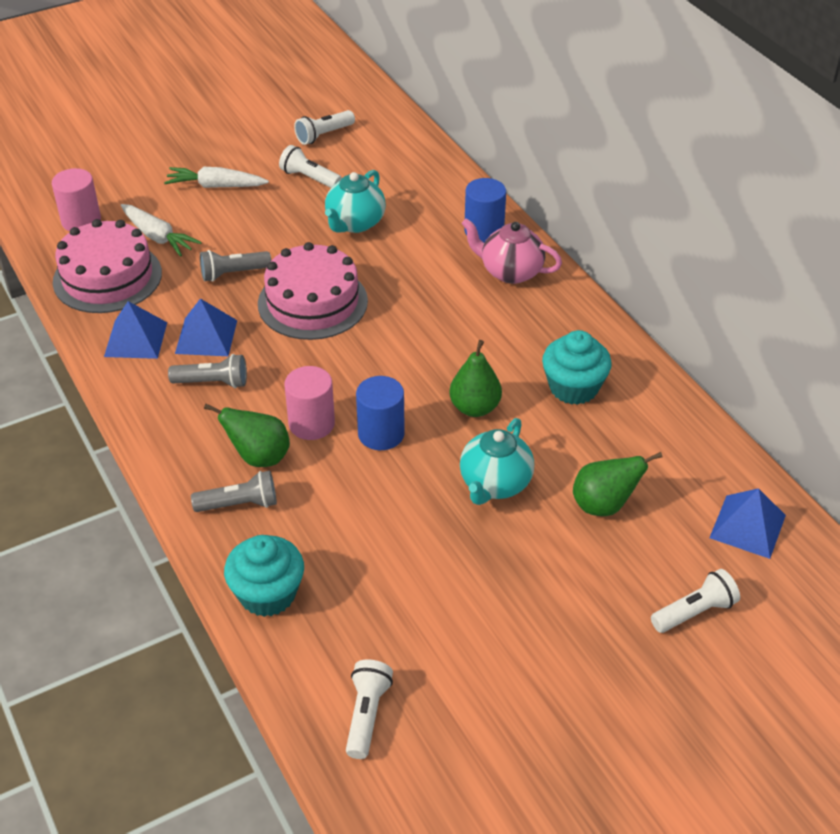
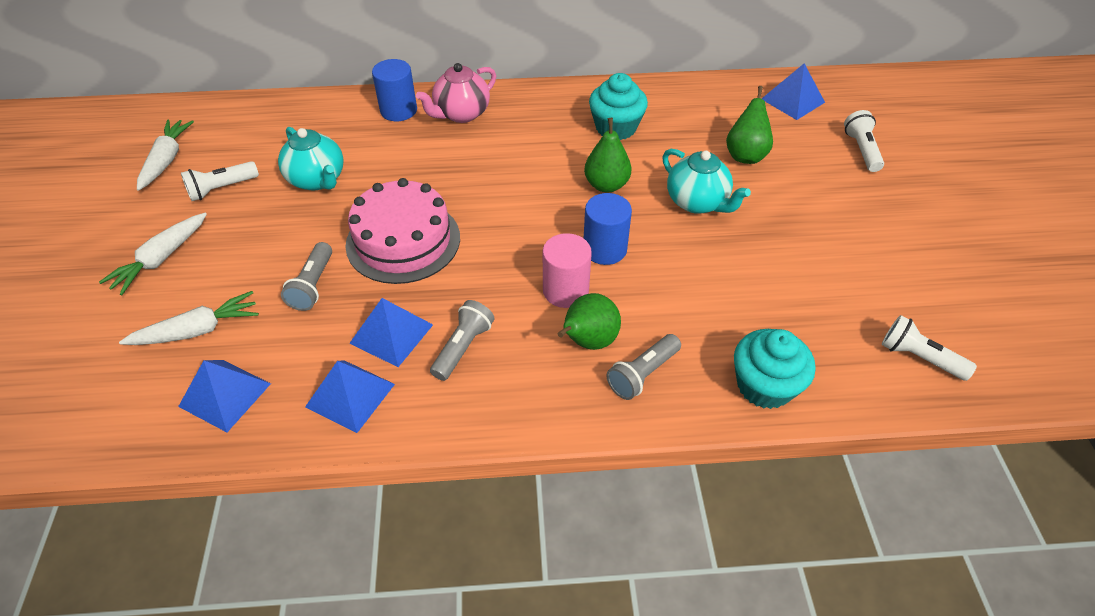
camera: 65 degrees left, 5 degrees up
pink cylinder [52,168,101,231] -> none
pink cake [53,219,162,313] -> blue pyramid [178,360,271,432]
grey flashlight [191,471,277,512] -> grey flashlight turned 150 degrees counterclockwise [607,334,681,400]
white flashlight [294,110,355,145] -> white carrot [137,119,194,191]

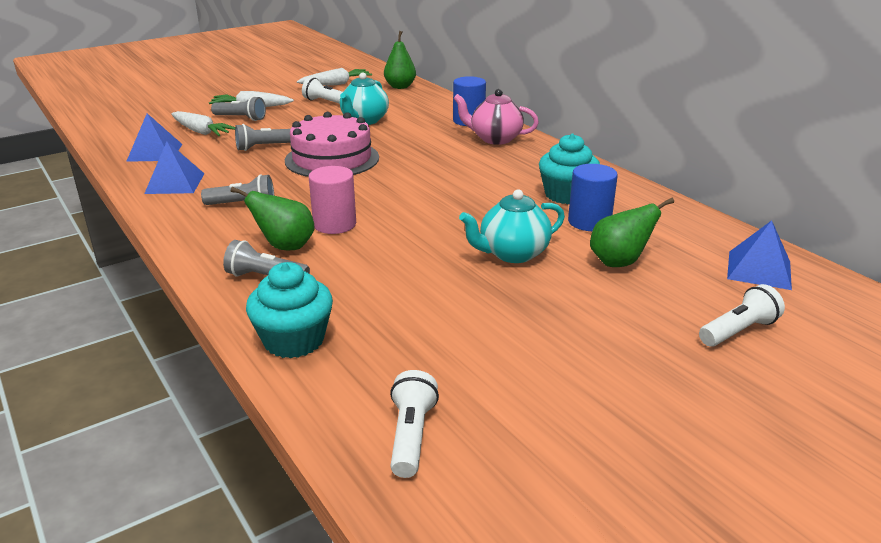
camera: 60 degrees right, 20 degrees down
blue pyramid [349,298,433,367] -> none
green pear [584,118,632,192] -> green pear moved to [384,31,416,89]
blue cylinder [584,193,632,265] -> blue cylinder moved to [568,164,618,231]
turquoise teapot [662,149,751,214] -> turquoise teapot turned 45 degrees clockwise [459,190,565,263]
none -> grey flashlight [211,96,266,121]

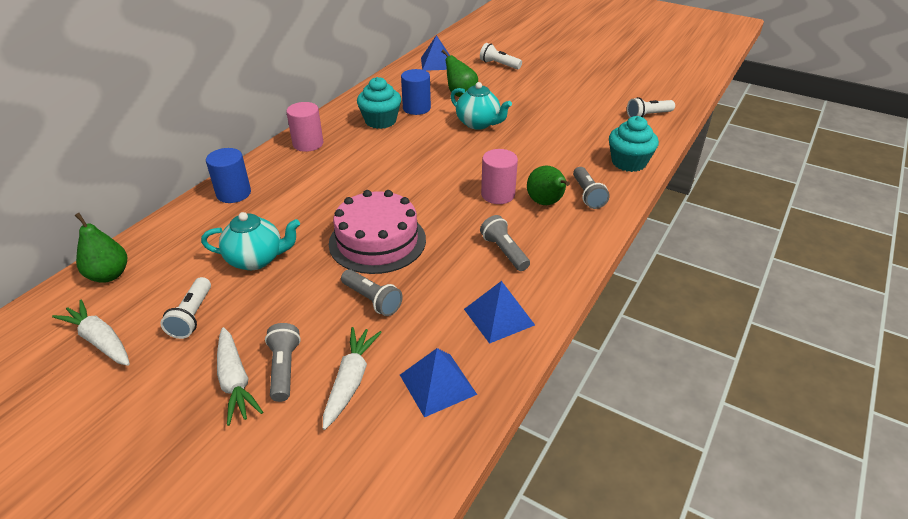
camera: 115 degrees left, 10 degrees up
pink teapot [453,89,539,145] -> none
none -> pink cylinder [286,102,323,152]

